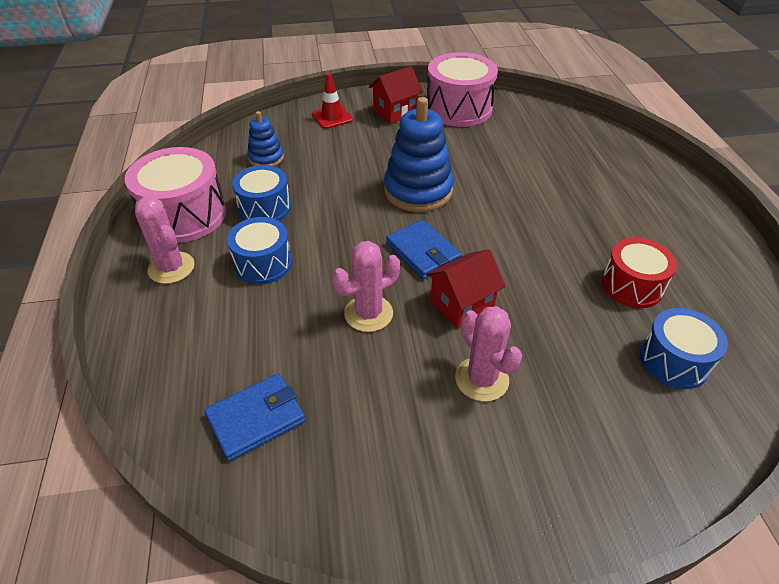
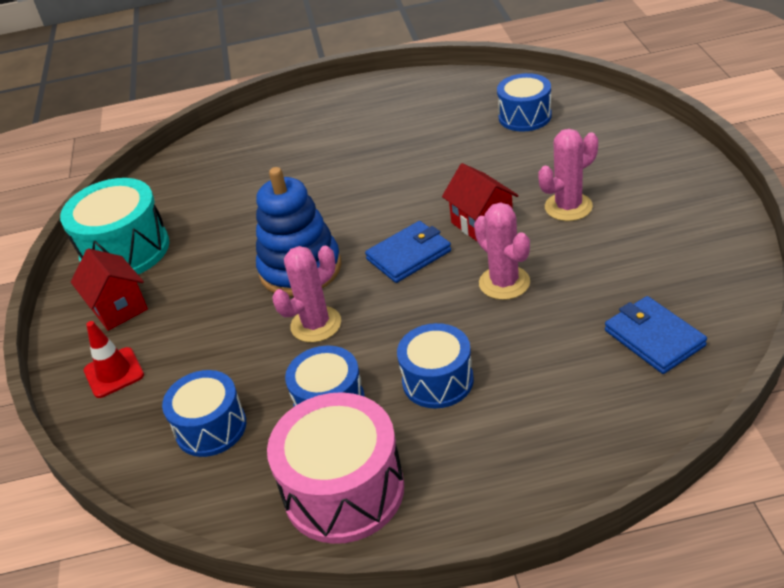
camera: 85 degrees left, 5 degrees down
pink cactus [135,196,195,284] -> pink cactus moved to [273,246,341,343]
blue stacking toy [247,111,284,166] -> blue drum [162,370,246,457]
pink drum [427,52,498,127] -> turquoise drum [60,178,169,274]
red drum [602,238,677,308] -> none

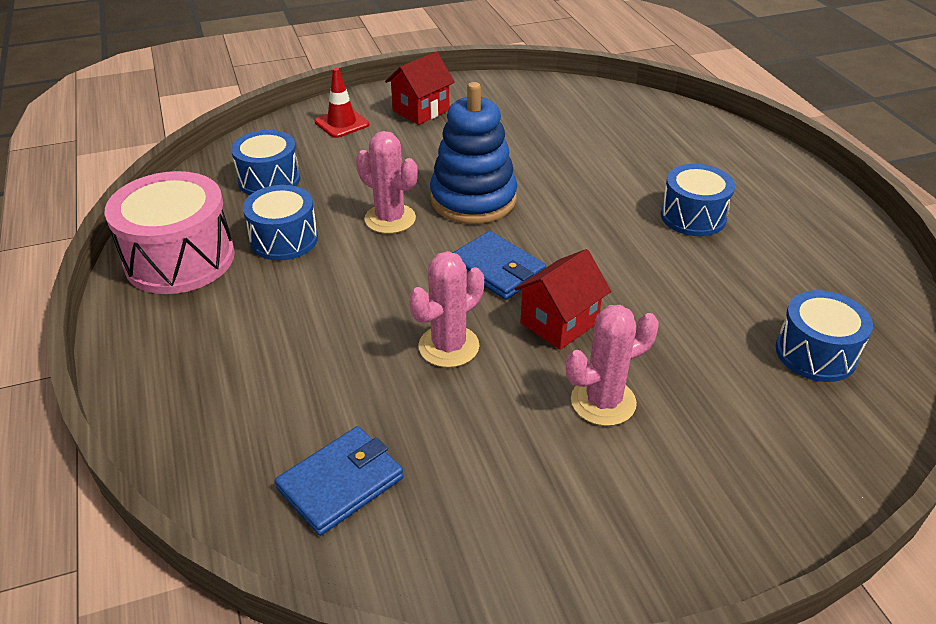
camera: 75 degrees right, 0 degrees up
turquoise drum [60,178,169,274] -> none
blue drum [397,323,474,408] -> blue drum moved to [661,164,735,236]
pink cactus [538,129,598,221] -> pink cactus turned 75 degrees counterclockwise [566,305,659,426]

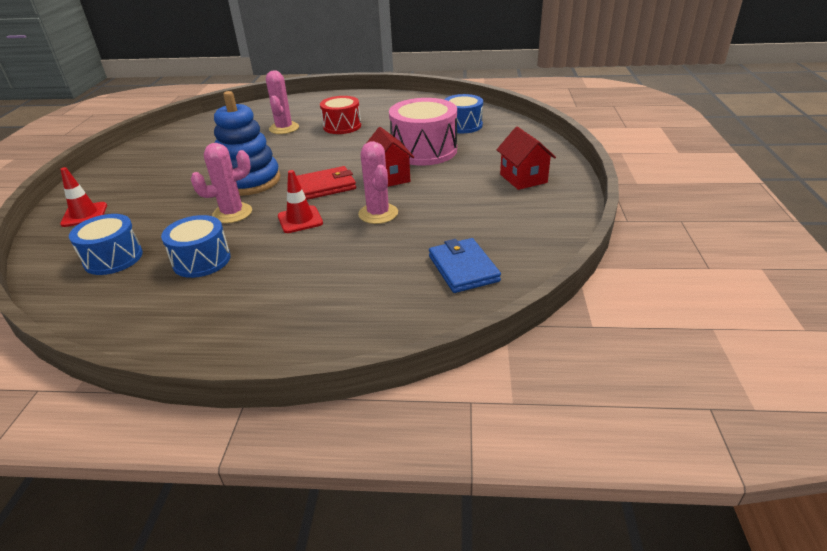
camera: 65 degrees left, 5 degrees down
pink drum [105,171,235,294] -> pink drum moved to [389,98,457,166]
red house [385,52,455,125] -> red house moved to [496,127,556,190]
blue wallet [453,231,546,300] -> red wallet [296,166,356,200]
pink cactus [566,305,659,426] -> pink cactus moved to [266,70,299,134]
blue drum [661,164,735,236] -> red drum [320,96,361,134]
none -> red traffic cone [278,170,323,233]

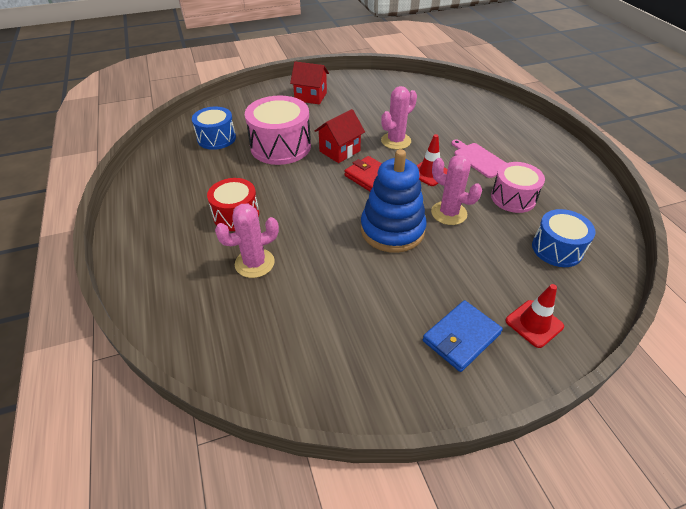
camera: 115 degrees left, 10 degrees up
blue drum [161,215,231,278] -> pink drum [491,162,545,213]
blue wallet [429,238,501,293] -> blue wallet moved to [423,300,503,372]
red house [496,127,556,190] -> red house turned 60 degrees clockwise [290,61,329,105]
none -> pink cutting board [451,139,506,178]

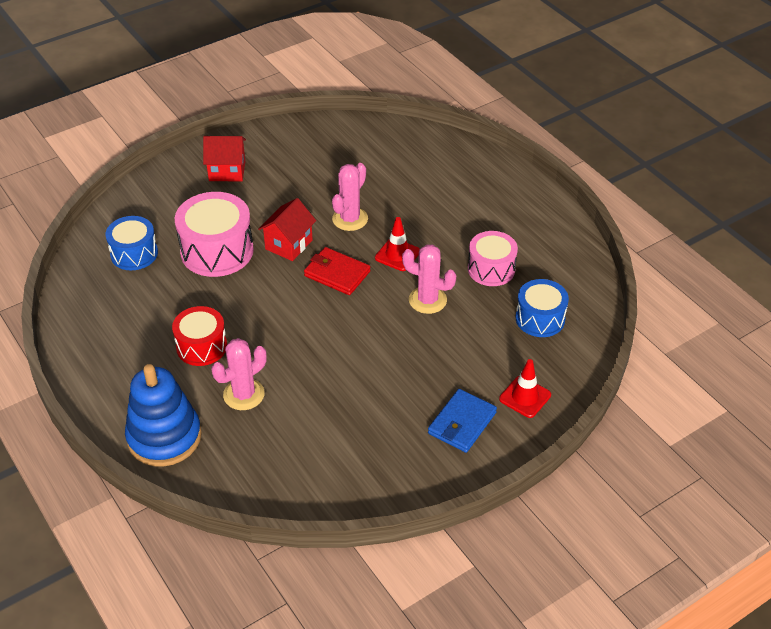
camera: 15 degrees left, 0 degrees up
blue stacking toy [361,149,427,253] -> blue stacking toy moved to [125,364,202,467]
pink cutting board [451,139,506,178] -> none

